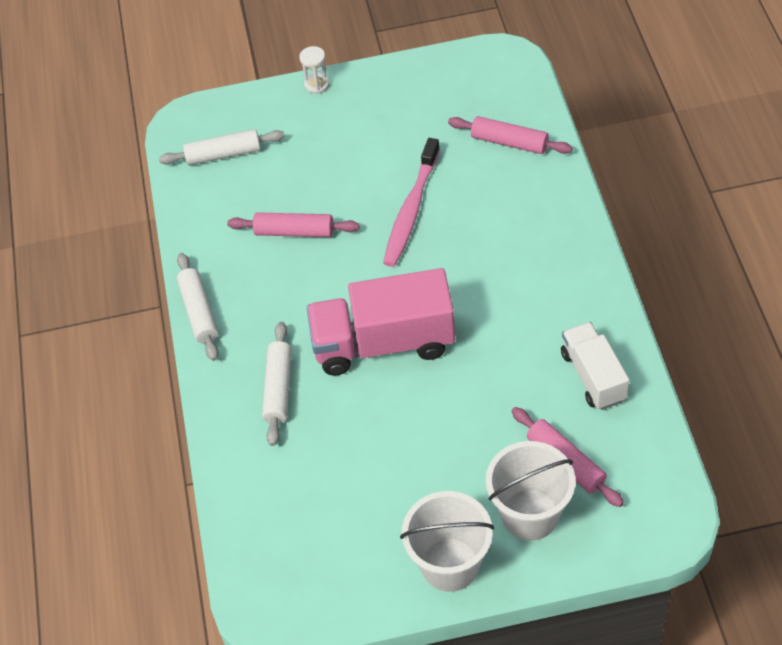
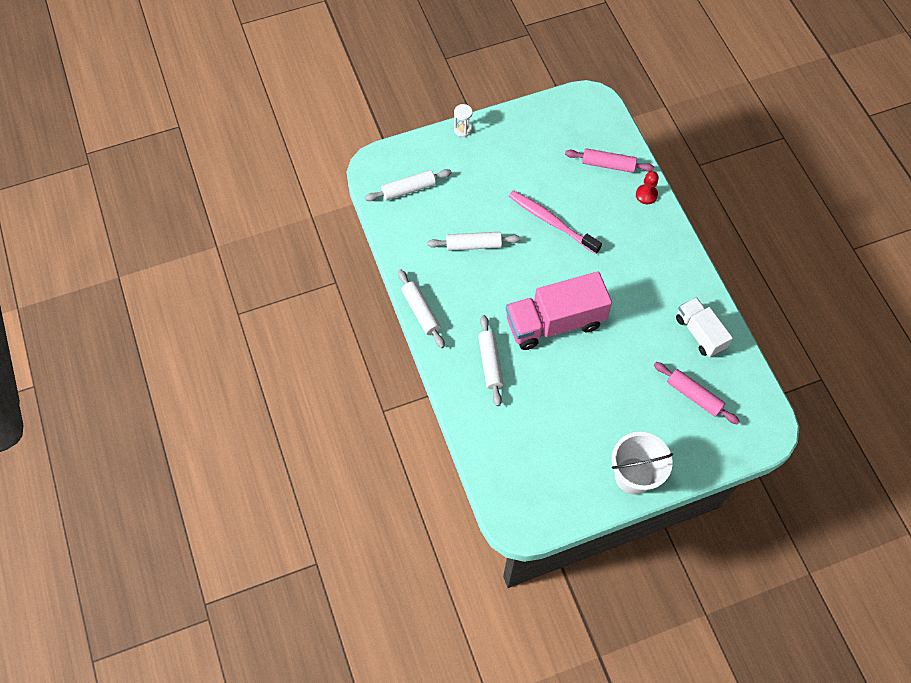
camera: 15 degrees left, 10 degrees up
pink rolling pin [227,212,359,237] -> white rolling pin [427,232,521,251]
pink toothbrush [383,138,440,267] -> pink toothbrush turned 120 degrees clockwise [509,190,602,254]
white bucket [486,441,575,541] -> none
none -> red pawn [636,171,659,204]

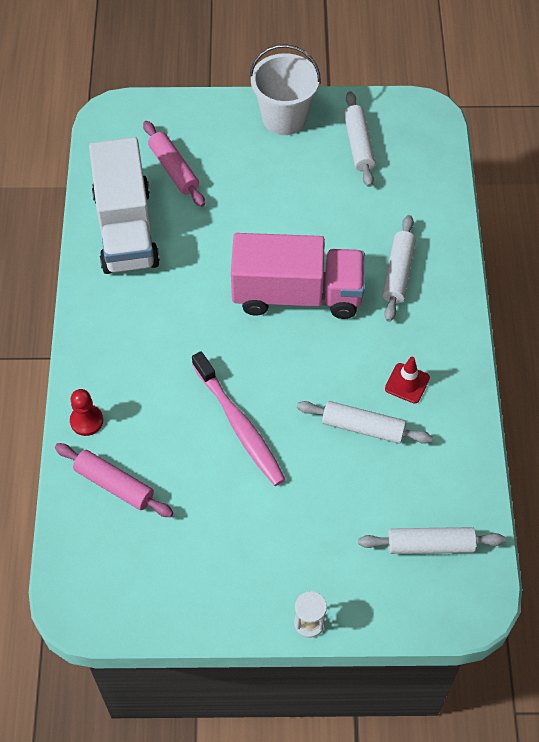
camera: 160 degrees left, 5 degrees down
white rolling pin [398,269,445,348] -> white rolling pin moved to [344,91,376,187]
white truck [676,297,733,357] -> white truck [89,137,160,274], size x1.66
none -> red traffic cone [385,357,430,404]

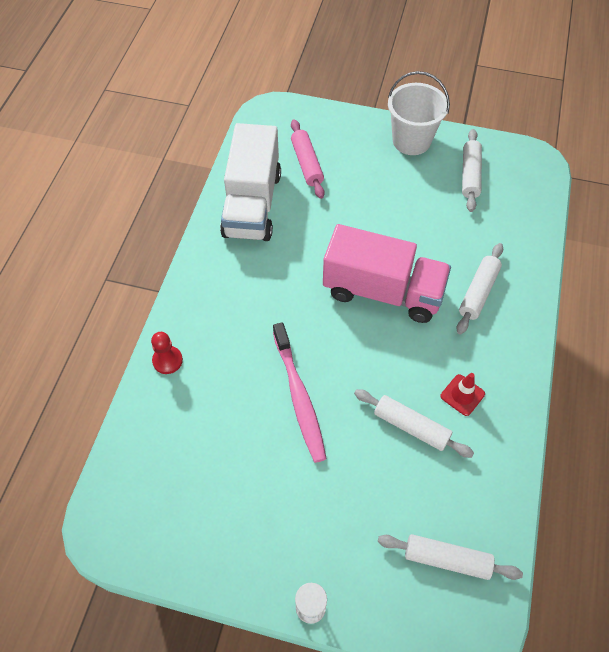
camera: 15 degrees right, 0 degrees up
pink rolling pin [55,443,173,517] -> none

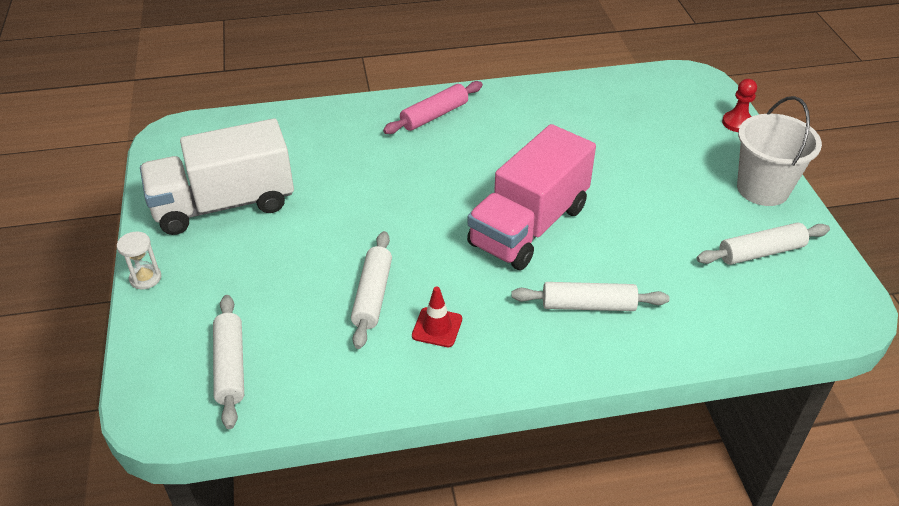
camera: 65 degrees right, 15 degrees down
red pawn [151,332,183,374] -> red pawn moved to [722,79,757,132]
white truck [220,123,281,241] -> white truck moved to [140,118,294,235]
pink toothbrush [273,322,327,463] -> none
pink rolling pin [291,119,325,199] -> pink rolling pin moved to [383,81,483,134]
pink truck [323,224,451,323] -> pink truck turned 45 degrees clockwise [467,124,596,270]

